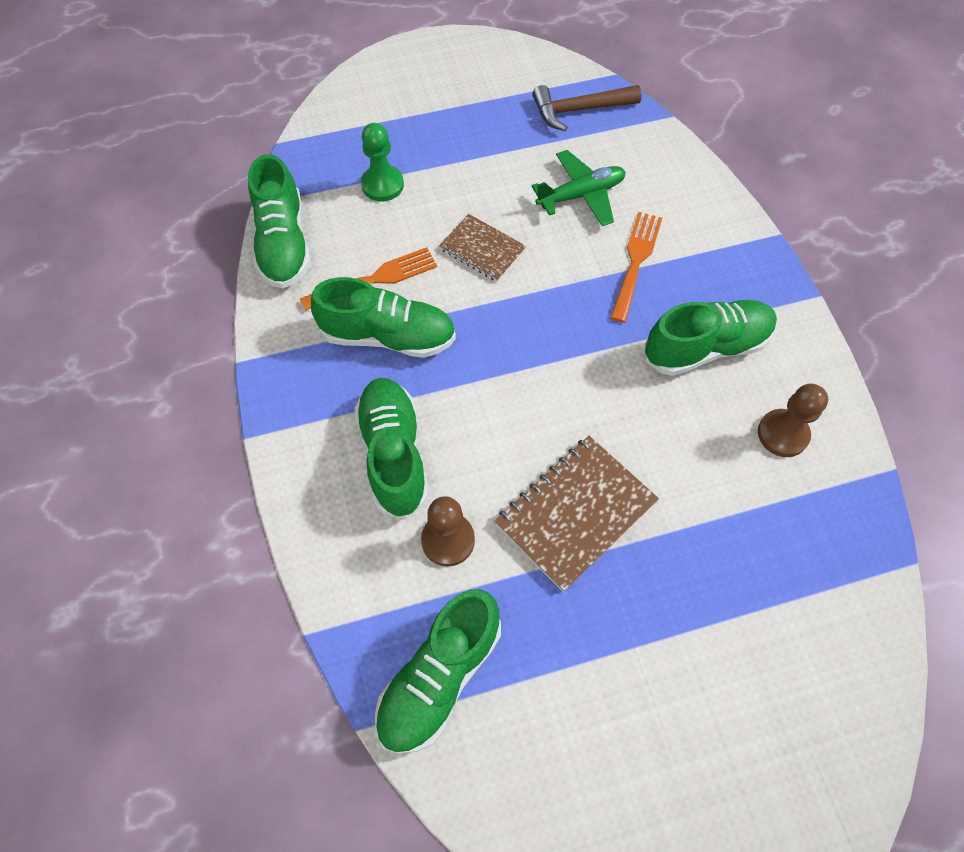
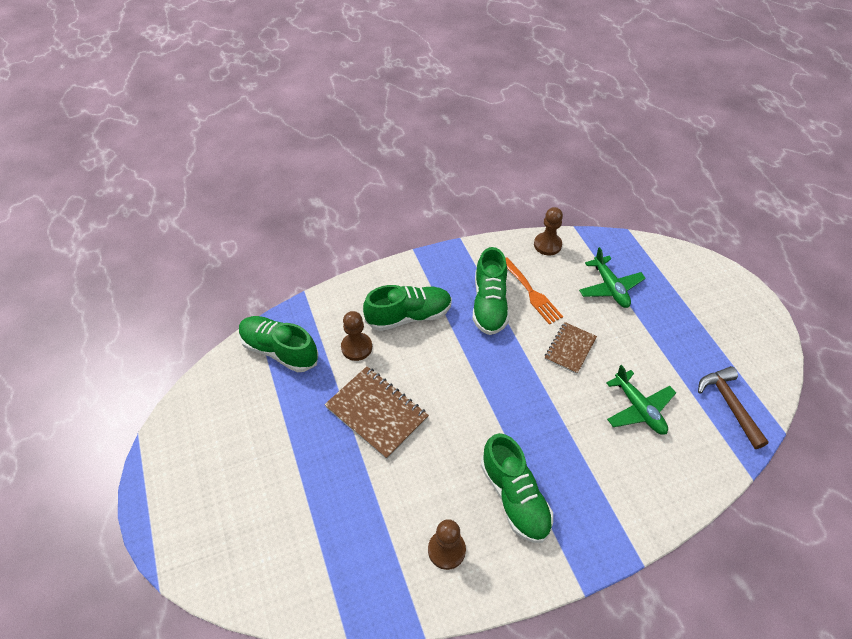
camera: 85 degrees right, 10 degrees down
green shoe [248,154,310,288] -> brown pawn [534,207,563,255]
green pawn [361,123,404,201] -> green plane [579,247,646,308]
orange fork [610,212,662,323] -> none

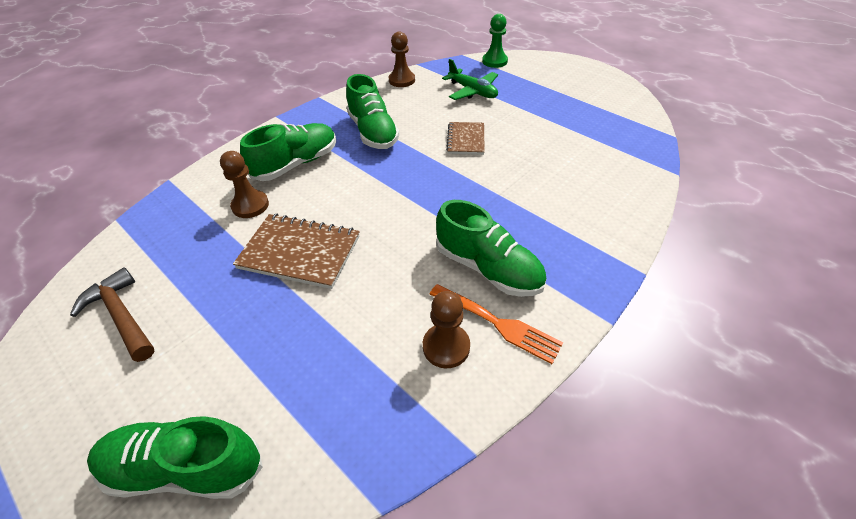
camera: 25 degrees left, 5 degrees down
green shoe [239,316,318,372] -> green shoe moved to [87,416,263,499]
orange fork [505,258,563,324] -> orange fork moved to [429,284,563,364]
green plane [606,365,676,435] -> none
brown hammer [698,366,769,449] -> brown hammer moved to [70,267,155,362]
none -> green pawn [482,14,508,68]

